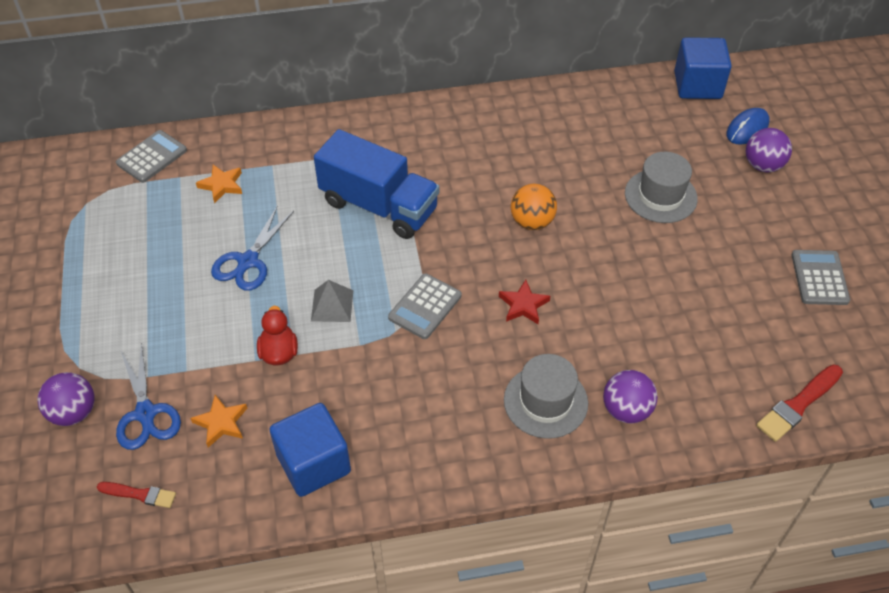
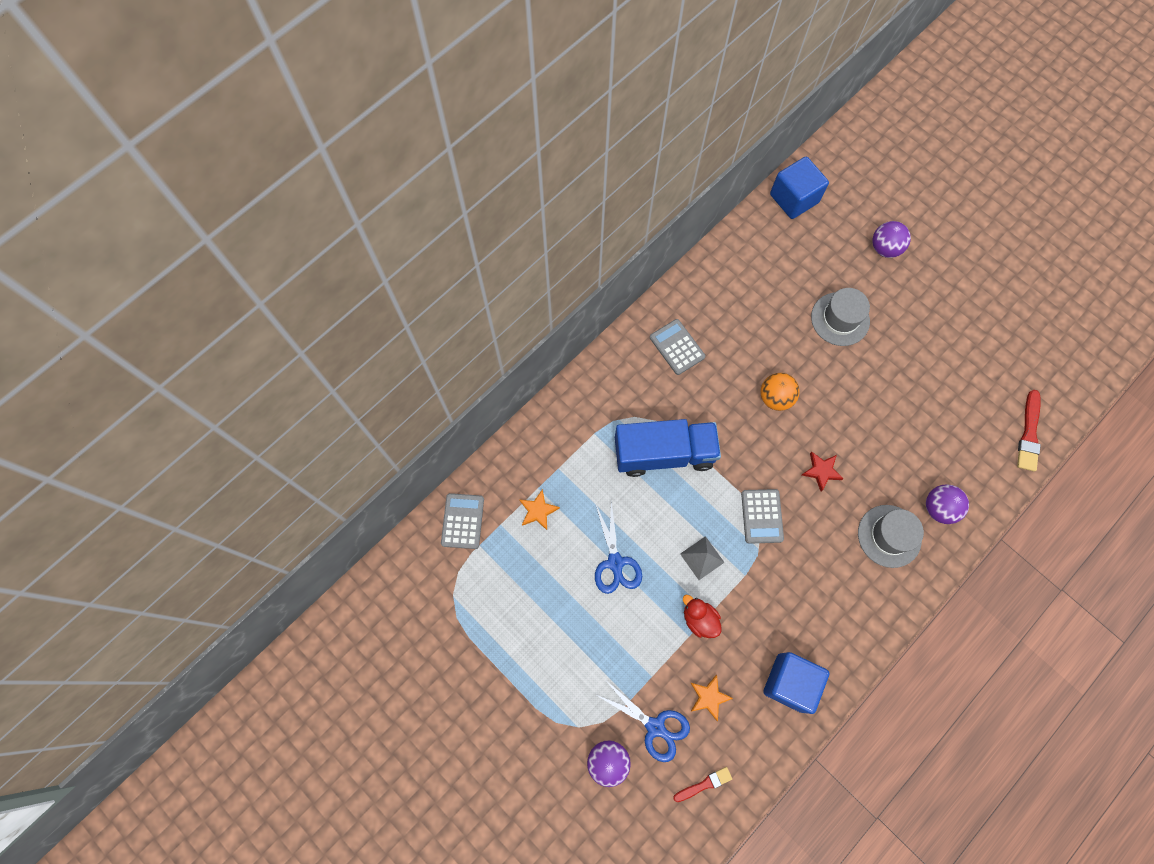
camera: 35 degrees left, 20 degrees up
blue mouse [726,108,770,145] -> none
grey calculator [792,250,850,305] -> grey calculator moved to [650,319,705,375]

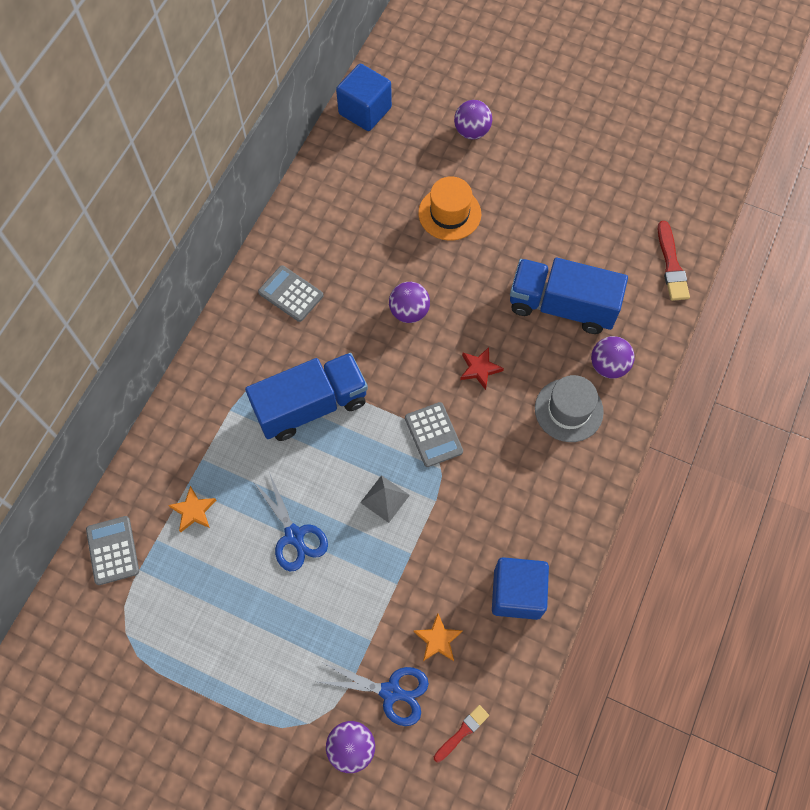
camera: 20 degrees left, 5 degrees down
red duck [683,595,721,638] -> none
orange ball [761,373,800,411] -> purple ball [389,282,430,323]
grey hat [811,288,870,346] -> orange hat [418,176,481,241]
none -> blue truck [510,258,628,334]

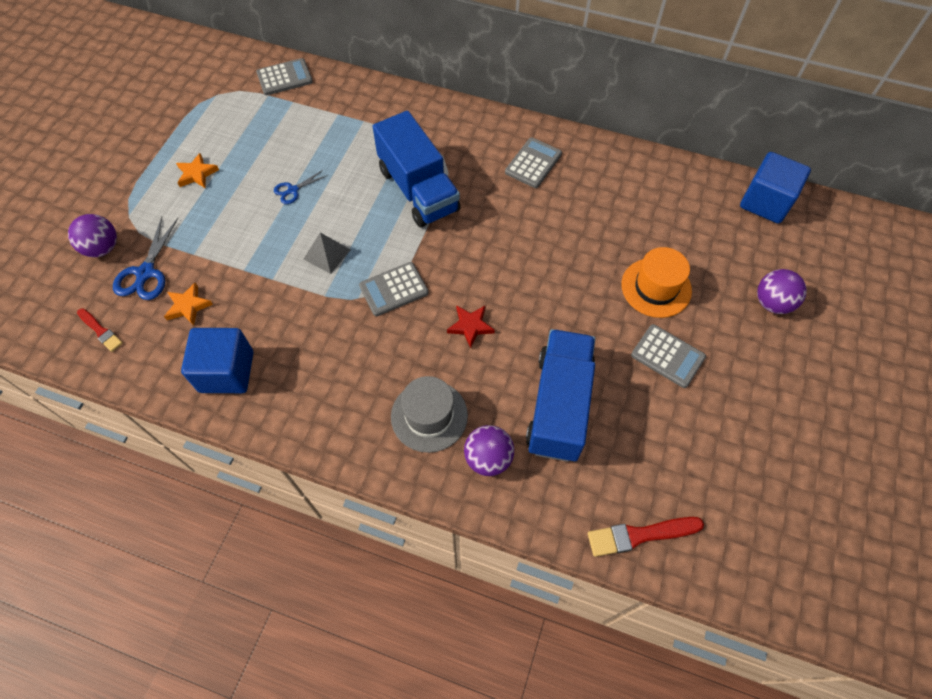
camera: 85 degrees right, 5 degrees down
orange star [168,486,216,532] -> orange star moved to [176,153,219,189]
blue scissors [253,472,328,572] -> blue scissors [274,170,328,204], size x0.59
purple ball [389,282,430,323] -> none
none -> grey calculator [631,324,706,388]

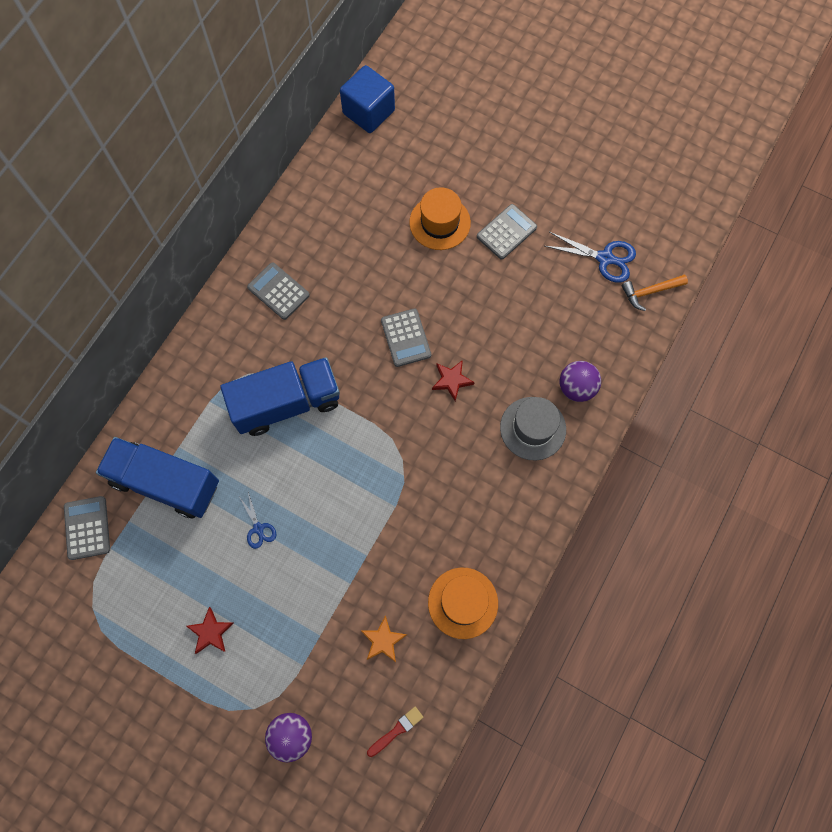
camera: 80 degrees left, 10 degrees up
blue scissors [113,217,178,300] -> blue scissors moved to [545,232,636,283]
orange star [176,153,219,189] -> red star [187,607,234,654]
blue cube [181,328,253,393] -> orange hat [428,568,498,639]
grey pyramid [304,232,350,274] -> none
grey calculator [359,262,429,316] -> grey calculator moved to [381,308,431,367]
blue truck [526,329,595,462] -> blue truck moved to [96,437,219,518]
red brush [588,517,704,557] -> orange hammer [622,274,688,311]
purple ball [757,269,807,314] -> none

